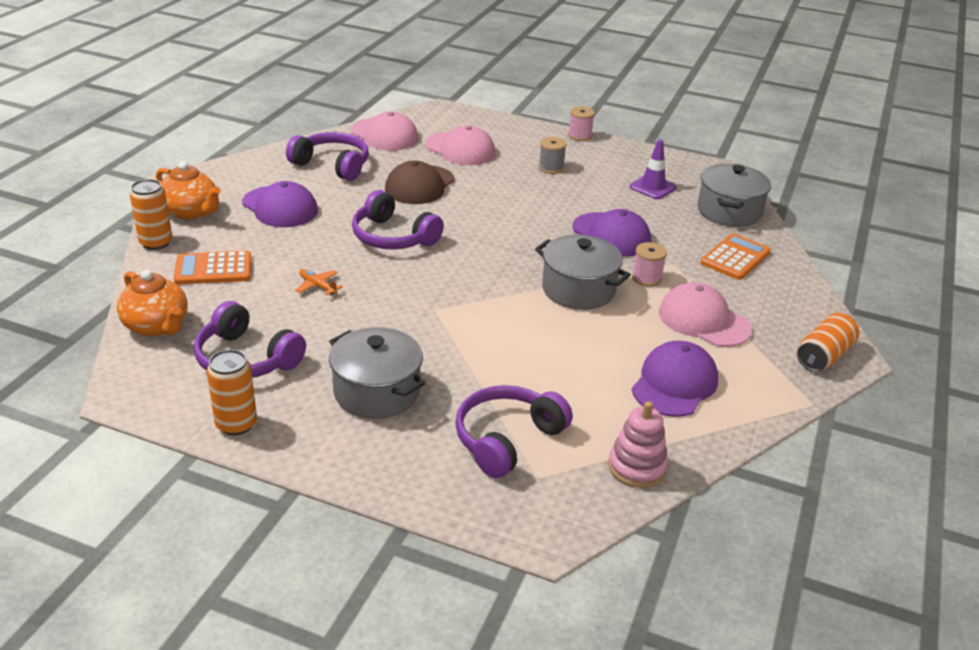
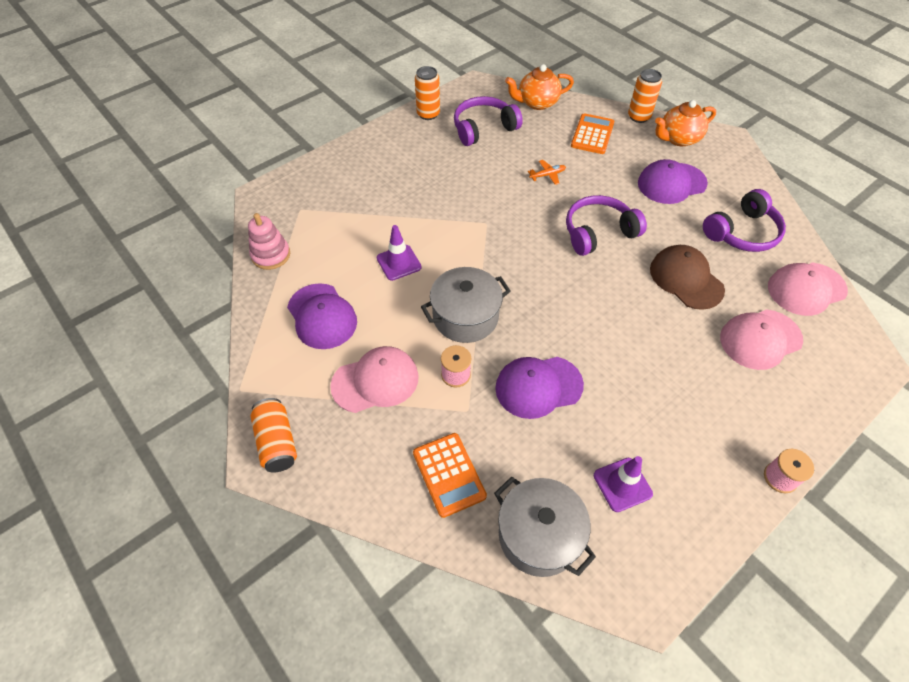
camera: 120 degrees right, 20 degrees up
grey pot [329,327,425,419] -> none
purple headphones [455,385,573,478] -> none
grey spool [538,137,567,174] -> none
none -> purple traffic cone [377,225,422,281]

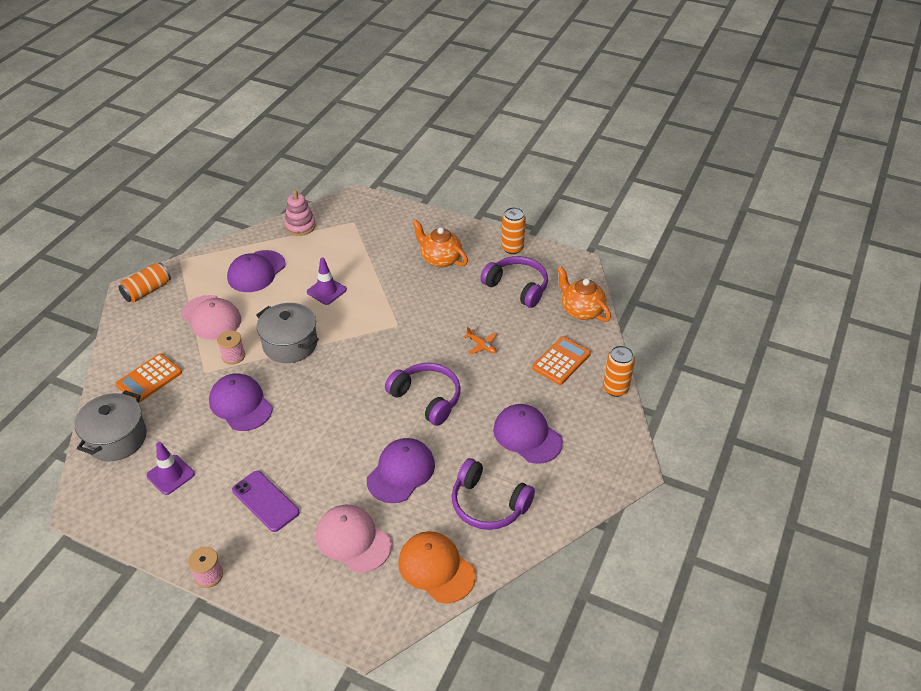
camera: 65 degrees right, 10 degrees down
orange calculator [571,113,614,154] -> orange calculator turned 45 degrees counterclockwise [532,336,591,385]
brown cap [650,245,725,310] -> purple cap [367,438,435,503]
orange teapot [655,100,716,146] -> orange teapot moved to [412,219,468,267]
pink cap [768,262,848,316] -> orange cap [398,531,476,603]
none -> purple phone [232,471,300,532]

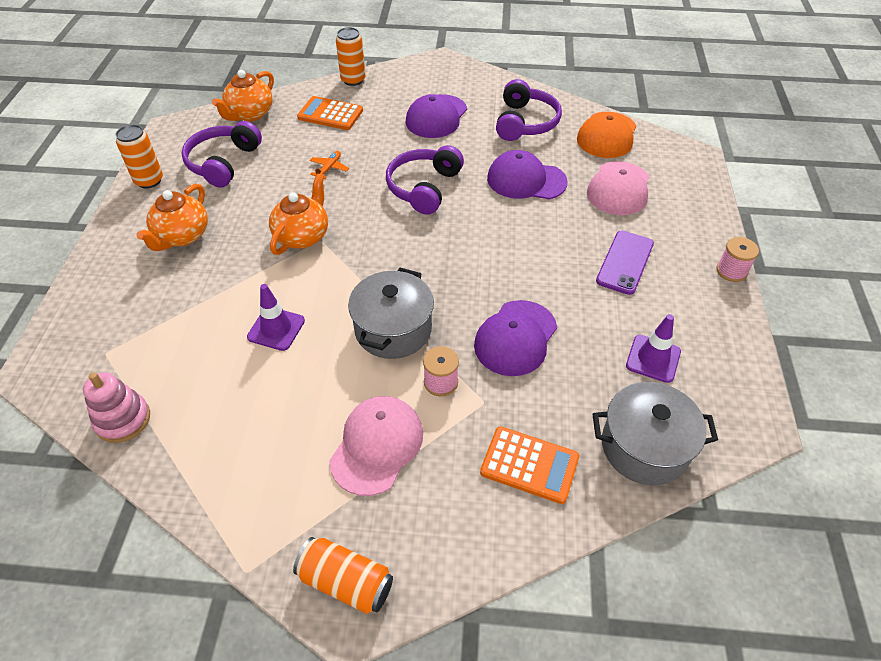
camera: 110 degrees left, 5 degrees up
purple cap [227,250,286,292] -> none
none -> orange teapot [269,173,328,255]

